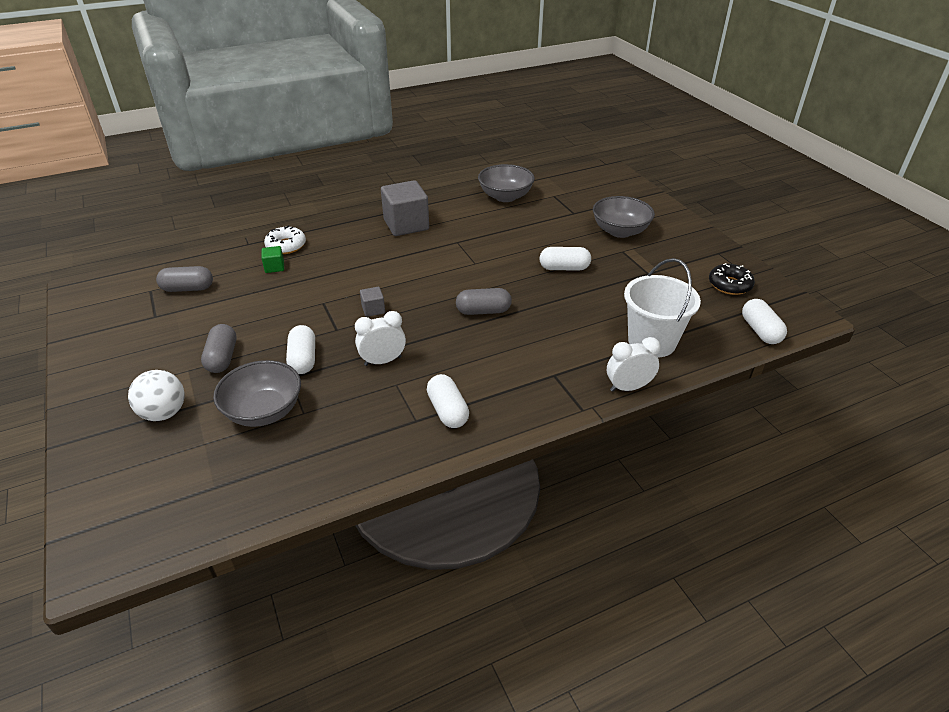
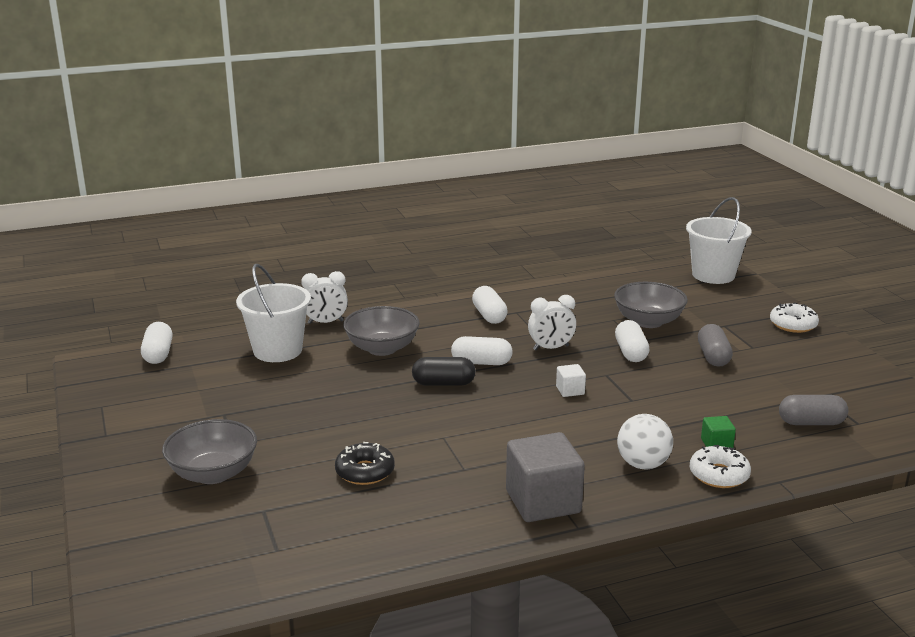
camera: 175 degrees left, 15 degrees down
white ball [128,370,185,421] -> white ball moved to [617,414,673,469]
grey cube [360,287,385,317] -> white cube [556,364,586,397]
grey capsule [456,288,512,315] -> black capsule [412,357,476,386]
grey bowl [478,164,535,202] -> grey bowl moved to [343,306,420,356]
white capsule [539,247,591,270] -> white capsule moved to [451,336,513,365]
black donut [709,263,755,295] -> black donut moved to [335,442,395,485]
none -> white bucket [686,197,752,284]
none -> white donut [770,303,819,333]

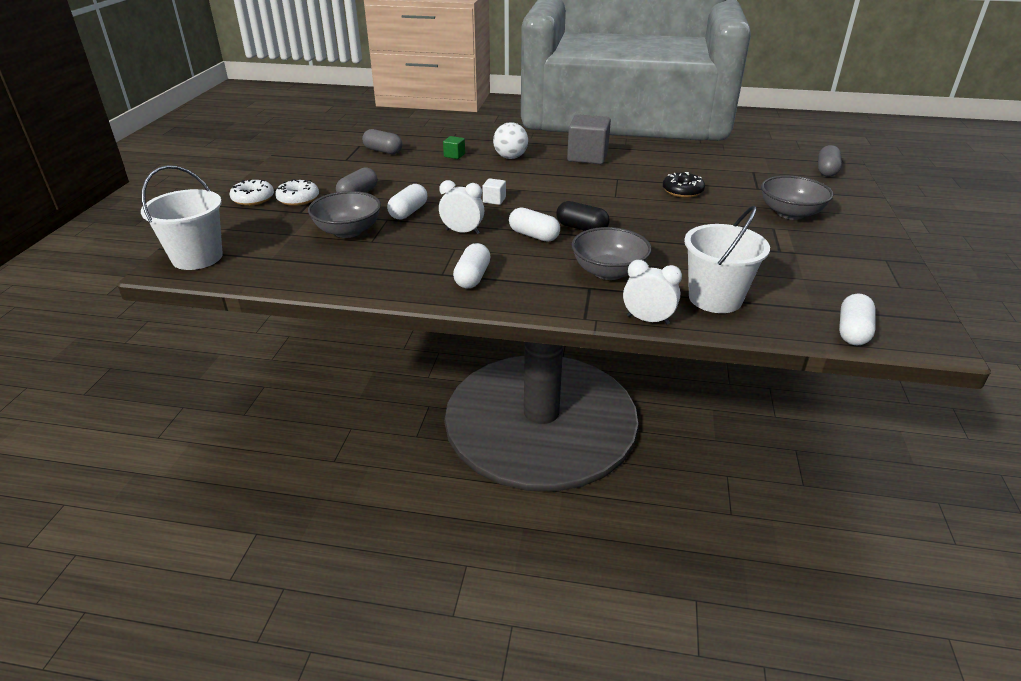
camera: 150 degrees left, 10 degrees up
white donut [690,445,751,488] -> white donut moved to [275,179,319,206]
none -> grey capsule [818,145,842,177]

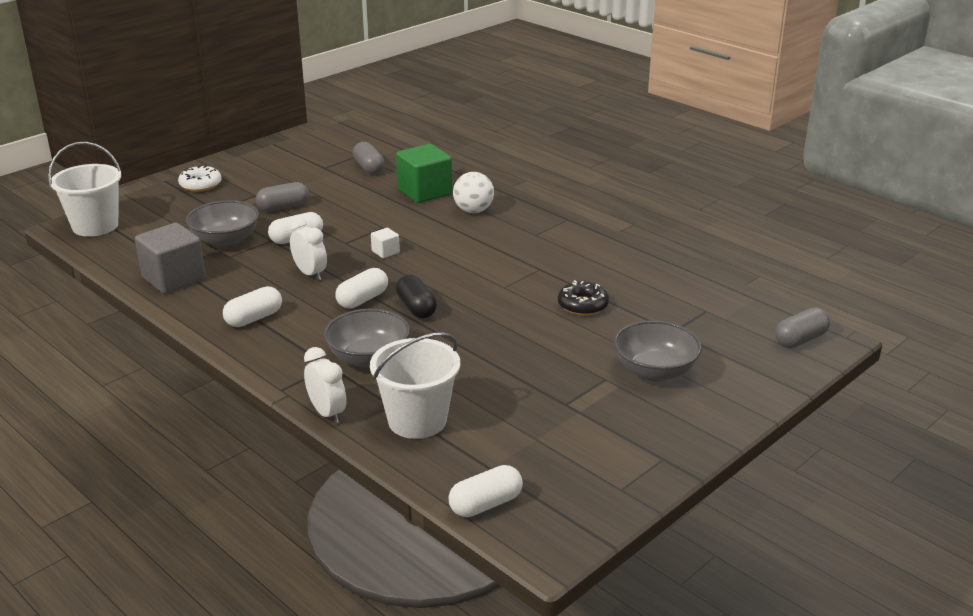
camera: 35 degrees right, 5 degrees down
white donut [275,179,319,206] -> none
green cube [443,136,465,159] -> green cube [396,144,452,203], size x2.19
white capsule [509,207,560,242] -> white capsule turned 60 degrees clockwise [335,268,388,308]
grey cube [567,114,611,164] -> grey cube moved to [135,223,206,294]

